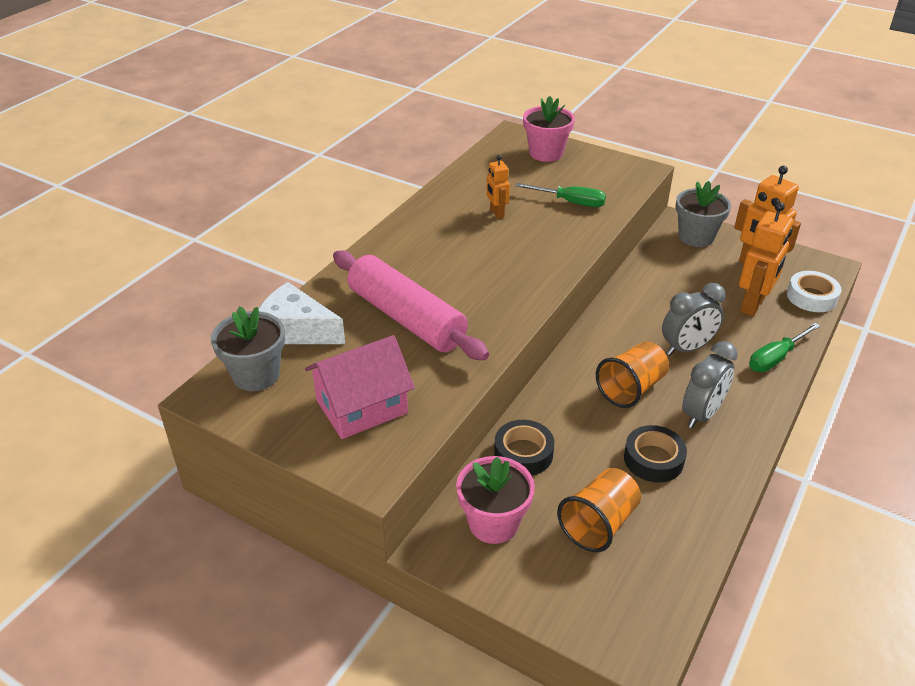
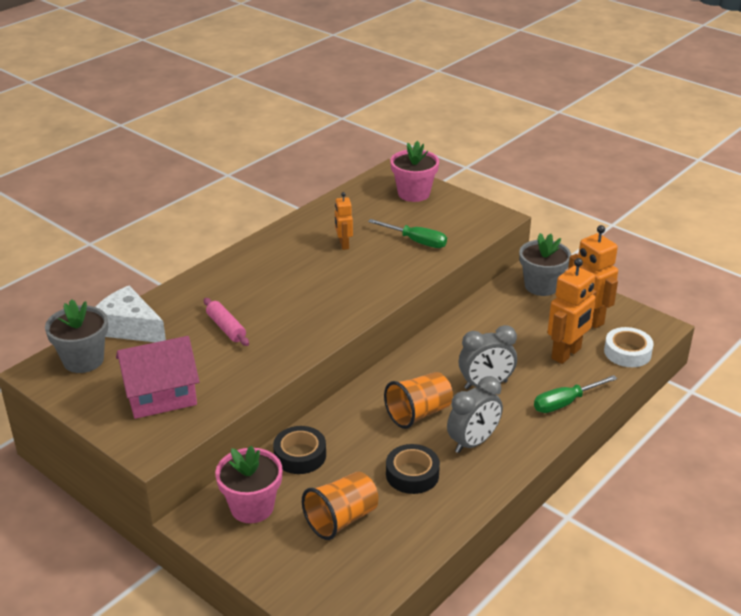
camera: 10 degrees right, 5 degrees down
pink rolling pin [333,250,489,361] -> pink rolling pin [204,298,249,346], size x0.46

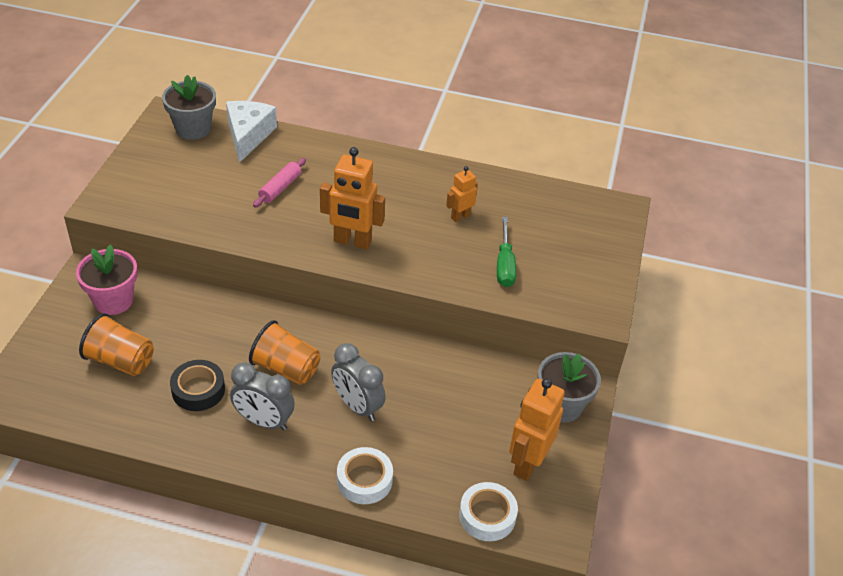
camera: 60 degrees right, 10 degrees up
pink house [116,336,199,419] -> none
black tape [273,426,326,474] -> none
pink flower pot [390,141,439,202] -> none
green screwdriver [534,375,618,413] -> white tape [337,447,393,504]
orange robot [547,258,596,364] -> orange robot moved to [320,147,385,249]

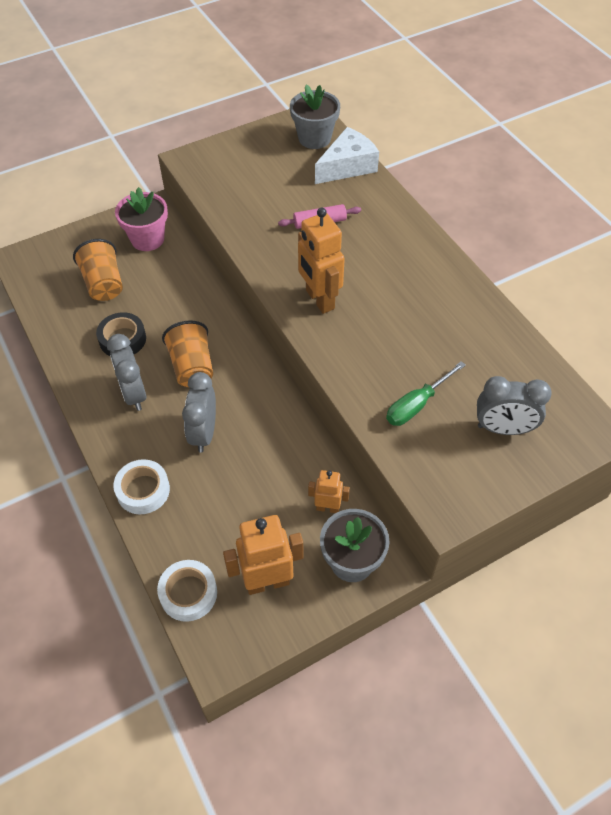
camera: 50 degrees right, 10 degrees up
orange robot [446,166,478,222] -> orange robot moved to [308,470,350,513]
none -> grey clock [477,376,552,435]

